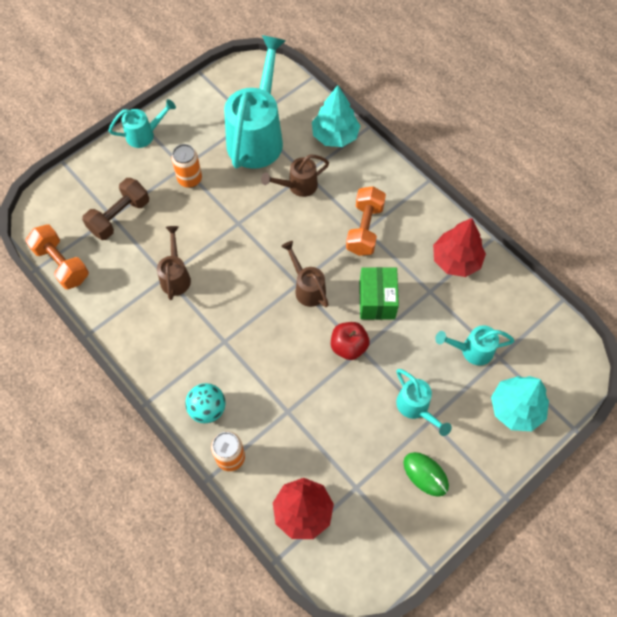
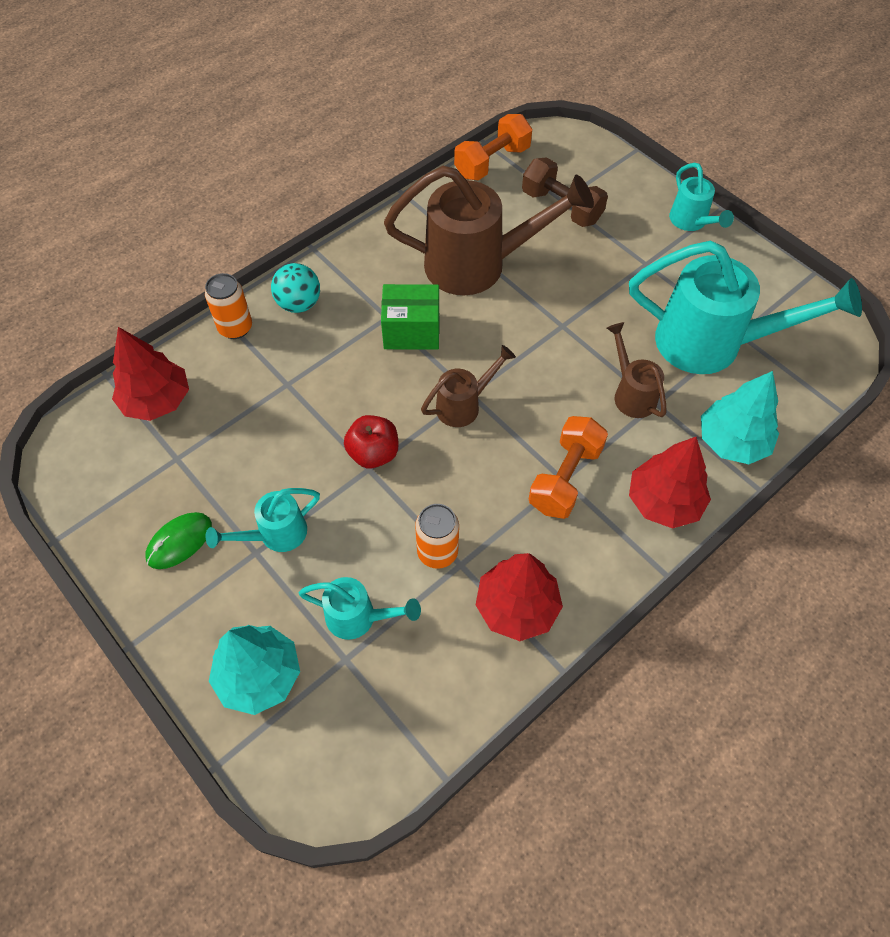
camera: 90 degrees right, 5 degrees down
brown watering can [157,226,191,300] -> brown watering can [384,166,594,295], size x2.02
orange can [172,144,202,188] -> orange can moved to [415,504,459,569]
orange dumbbell [346,186,386,256] -> orange dumbbell turned 75 degrees counterclockwise [529,416,608,519]
green box [359,267,399,320] -> green box moved to [381,284,439,350]
turquoise watering can [435,325,514,365] -> turquoise watering can turned 105 degrees clockwise [299,577,421,640]
none -> red tree [629,437,711,529]

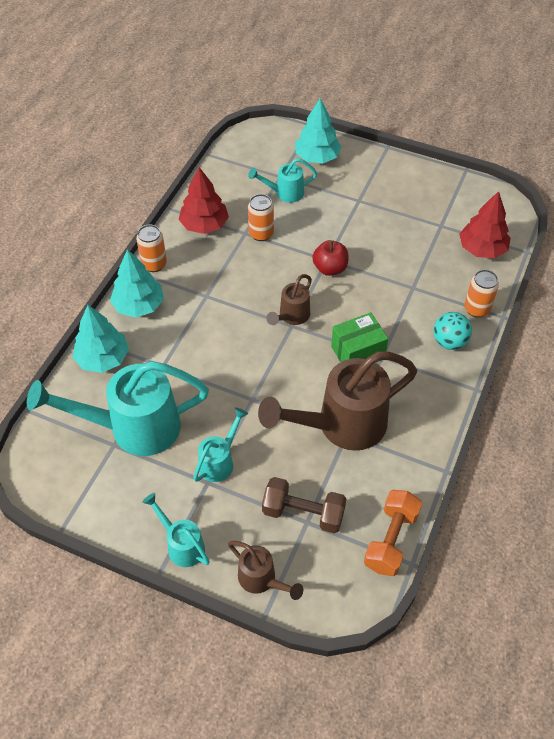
camera: 155 degrees right, 5 degrees down
green mouse [145,512,212,569] -> none
turquoise watering can [205,488,320,552] -> turquoise watering can moved to [193,407,248,482]
orange dumbbell [529,416,608,519] -> none
brown watering can [607,322,666,418] -> brown watering can moved to [228,541,303,600]
red tree [629,437,711,529] -> turquoise tree [110,249,164,318]
none -> orange can [136,225,167,272]

